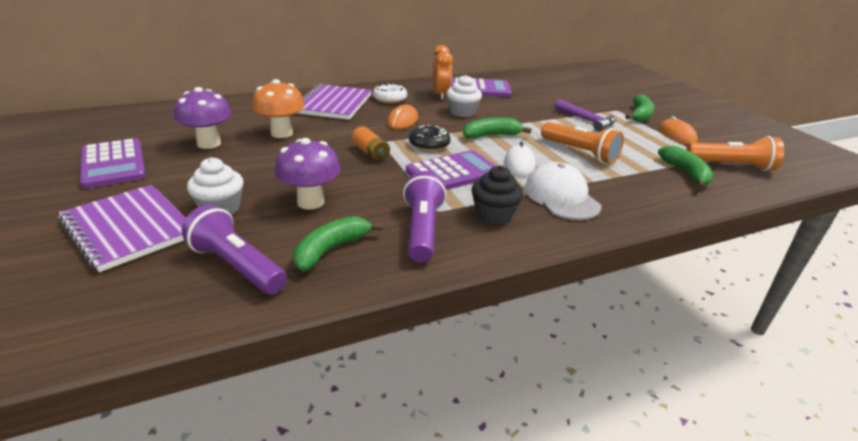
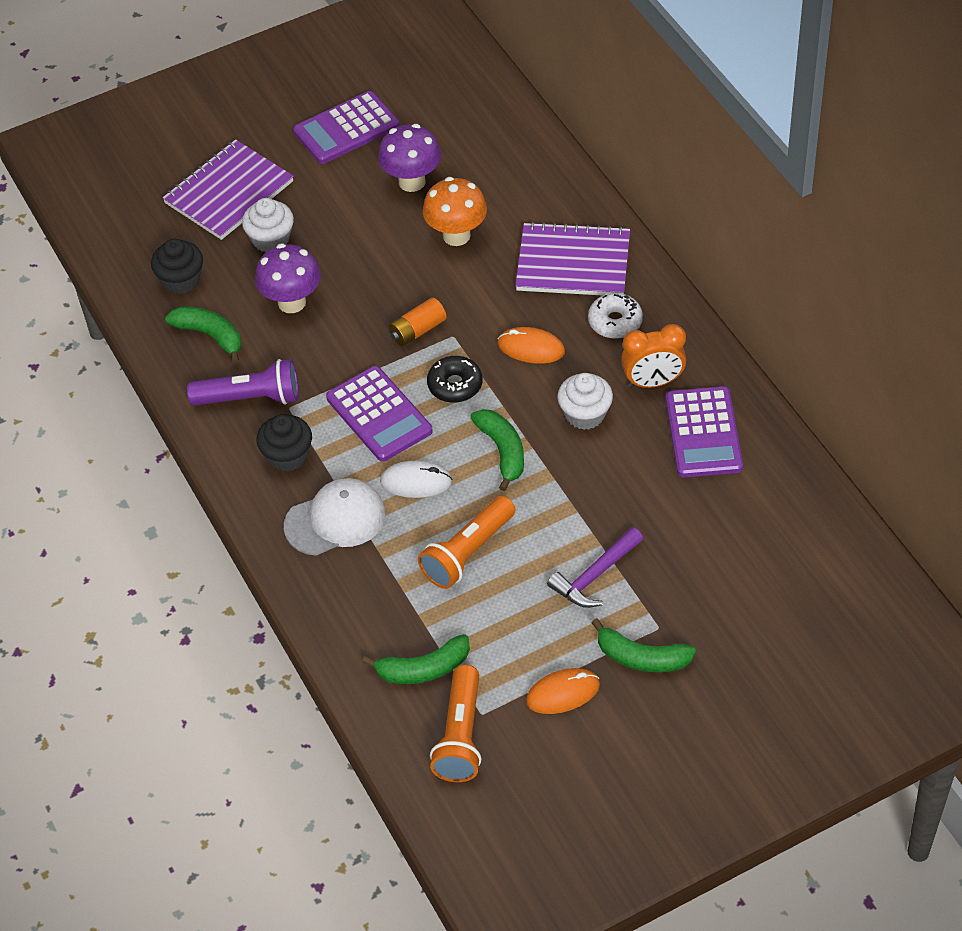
camera: 90 degrees right, 20 degrees up
purple flashlight [182,204,287,294] -> black cupcake [151,239,203,294]

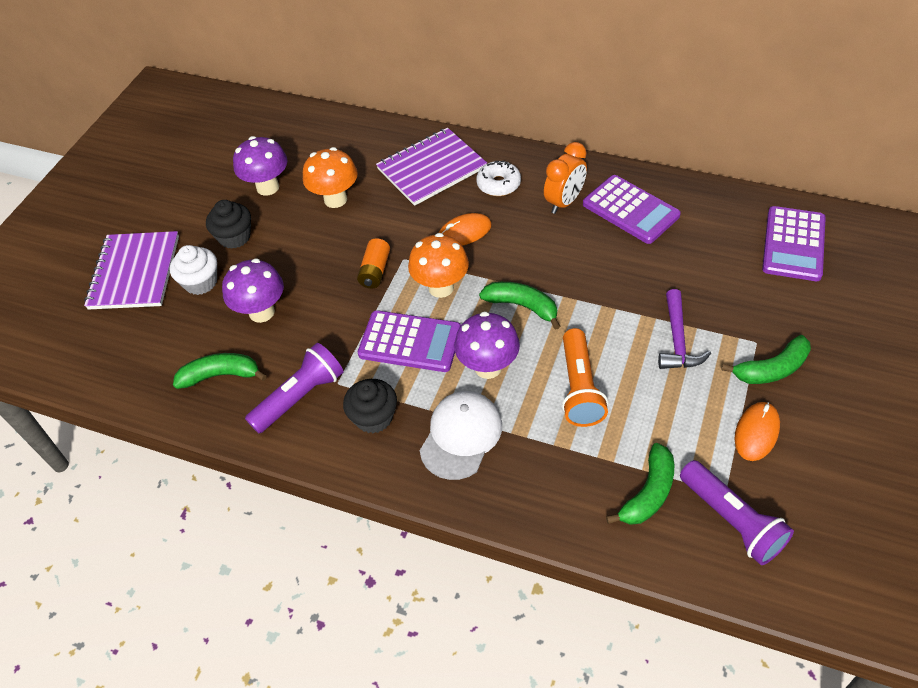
camera: 40 degrees left, 0 degrees up
black cupcake [151,239,203,294] -> black cupcake moved to [206,200,251,249]
purple calculator [293,91,399,164] -> purple calculator moved to [762,206,826,281]
white mouse [380,461,452,498] -> purple mushroom [454,311,520,379]
black donut [427,356,482,403] -> orange mushroom [408,233,469,298]
orange flashlight [430,665,481,782] -> purple flashlight [680,460,794,565]
white cupcake [557,373,613,430] -> none

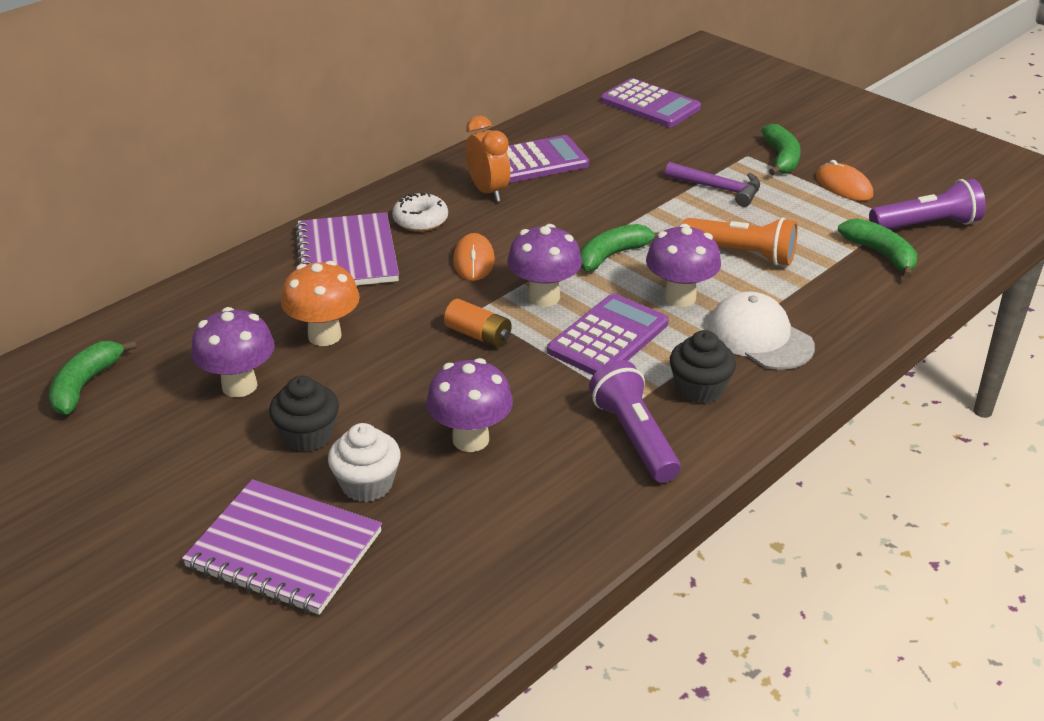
camera: 70 degrees left, 15 degrees down
green banana [173,353,267,389] -> green banana moved to [49,340,137,415]
orange mushroom [408,233,469,298] -> purple mushroom [507,224,582,307]

